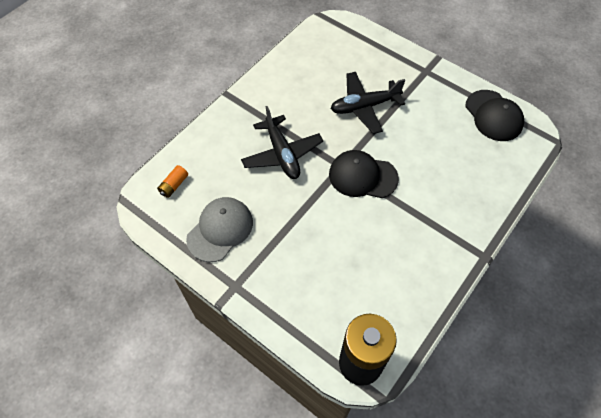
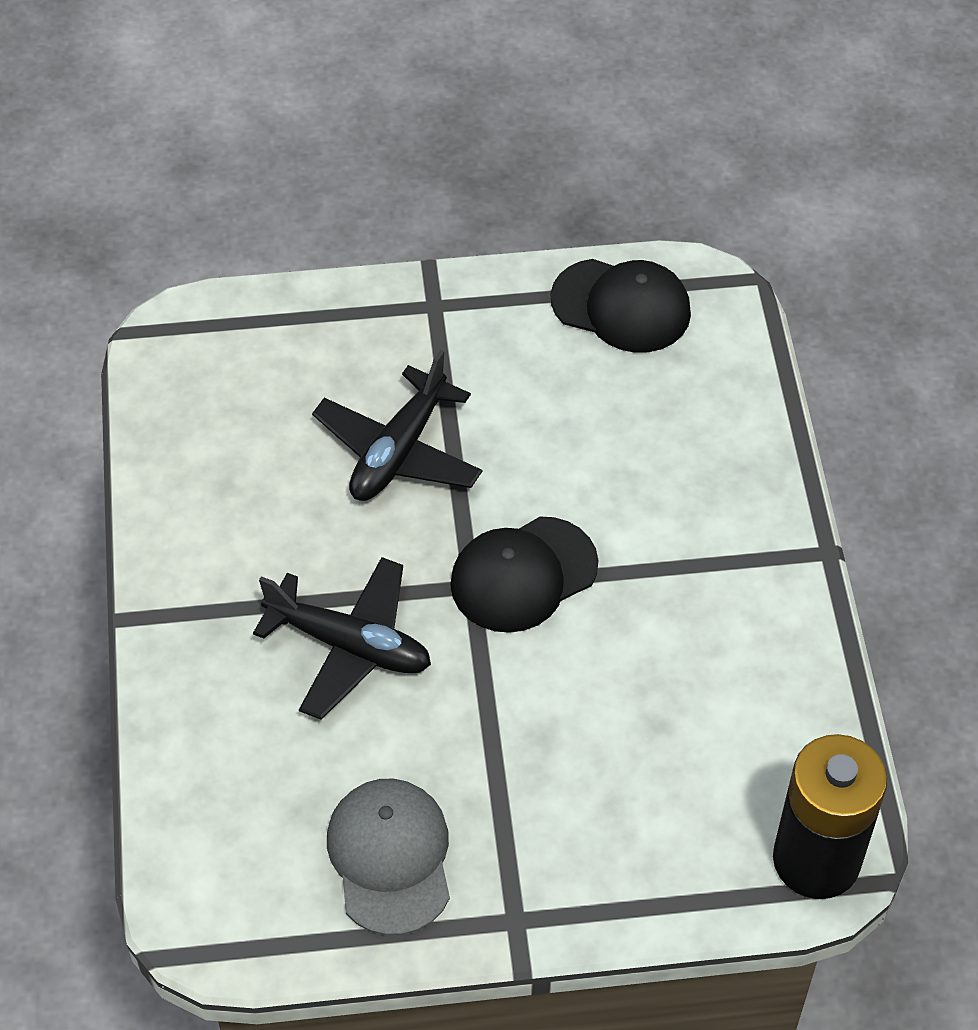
camera: 45 degrees left, 5 degrees down
orange battery [157,165,188,198] -> none

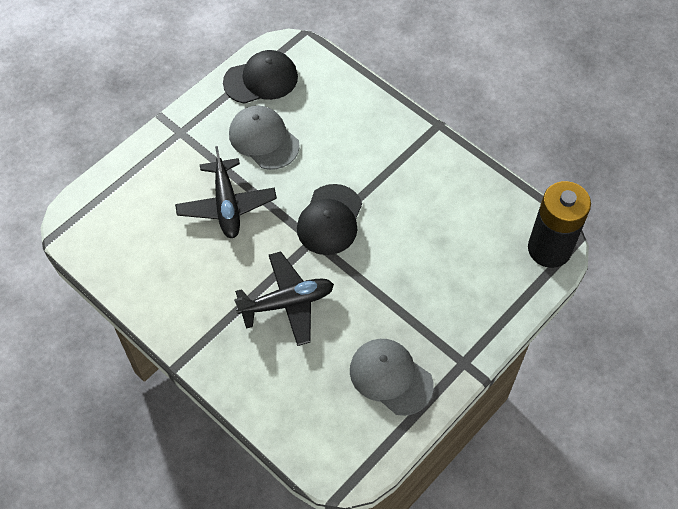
camera: 40 degrees left, 5 degrees up
none -> grey cap [229,106,300,170]

